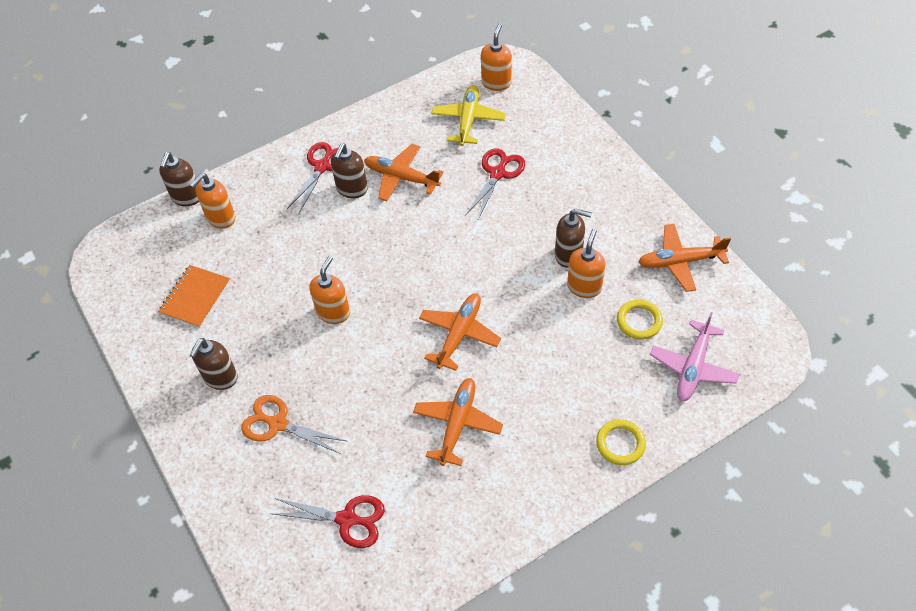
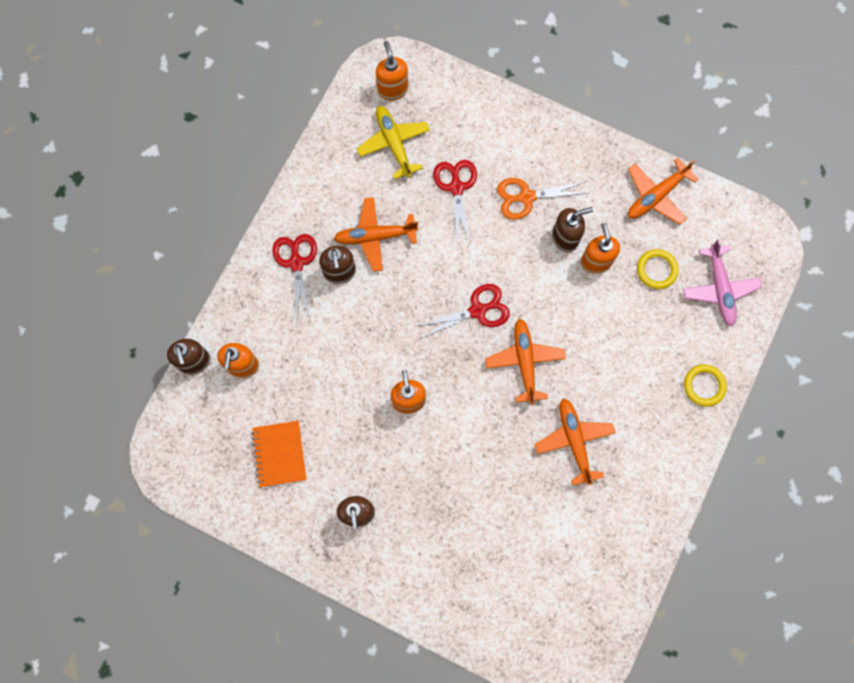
camera: 35 degrees left, 20 degrees up
orange scissors [241,395,348,454] -> orange scissors moved to [497,178,587,220]
red scissors [270,495,385,548] -> red scissors moved to [417,284,510,339]

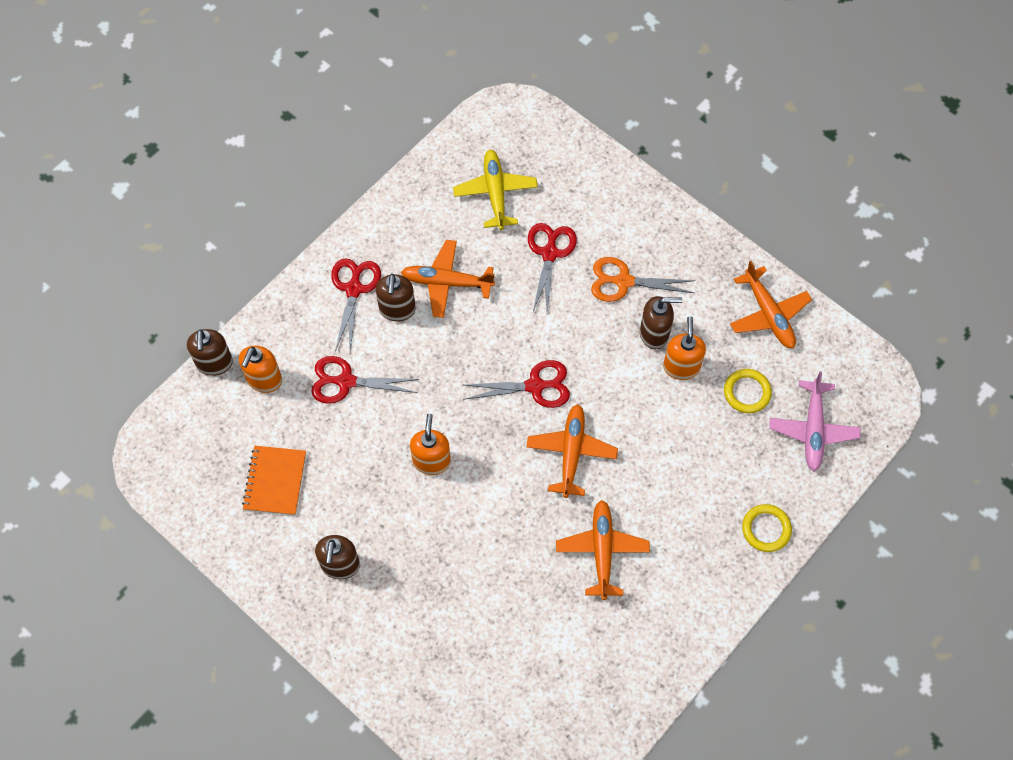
camera: 15 degrees right, 10 degrees down
orange soap dispenser [376,41,408,100] -> none
orange plane [628,158,699,224] -> orange plane turned 90 degrees counterclockwise [730,261,812,349]
none -> red scissors [311,356,419,404]

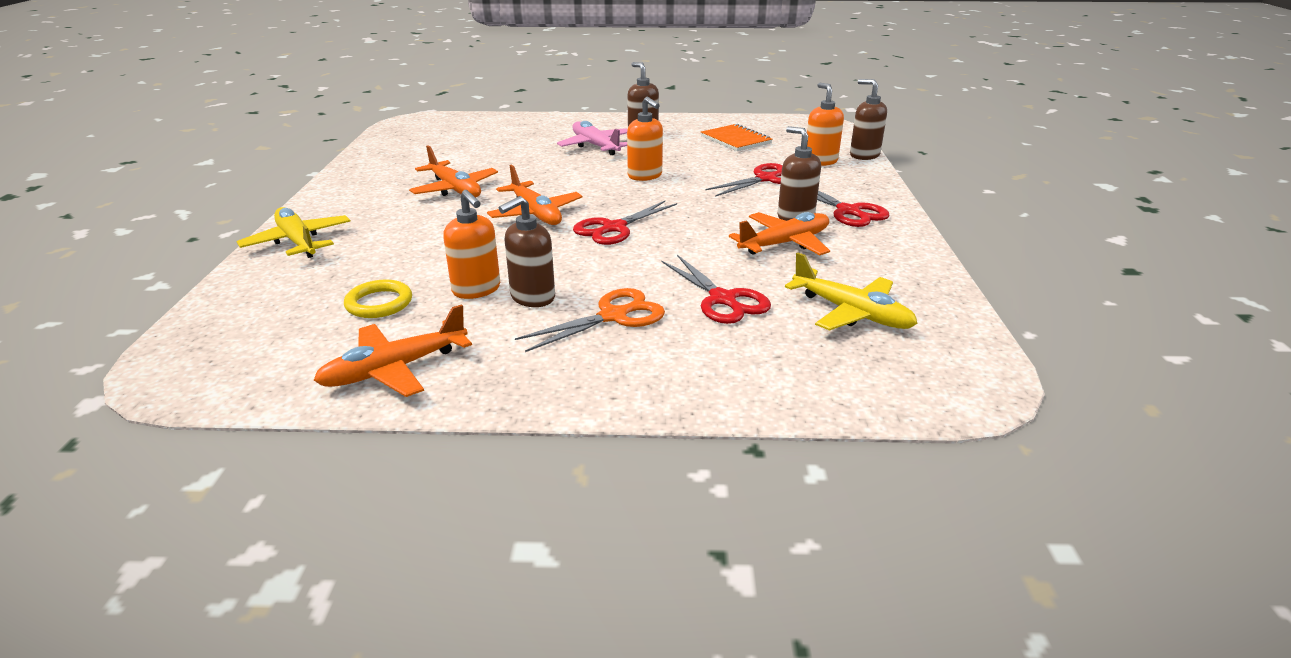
camera: 140 degrees right, 35 degrees down
orange plane [730,261,812,349] -> orange plane turned 60 degrees counterclockwise [313,304,472,397]
yellow ring [742,504,792,552] -> yellow plane [237,207,350,258]
pink plane [769,371,861,471] -> pink plane moved to [557,121,628,155]

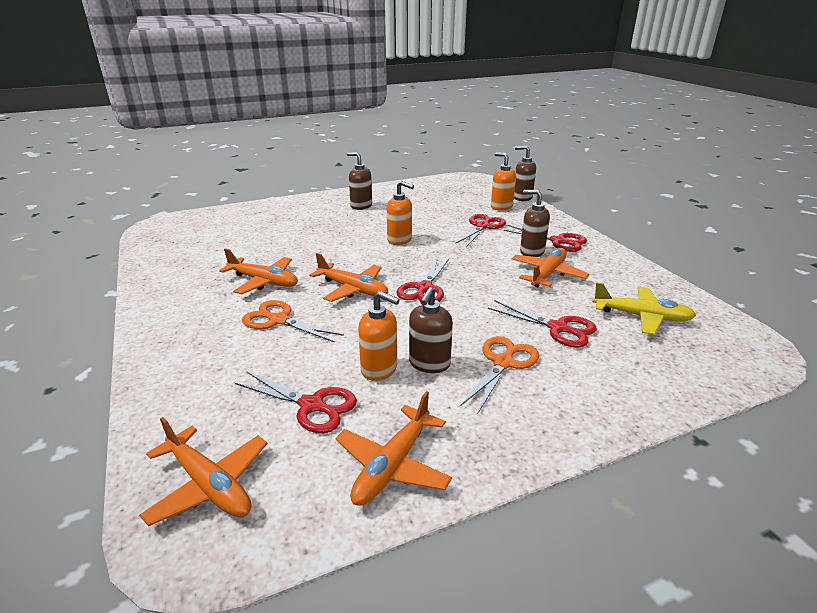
camera: 25 degrees left, 0 degrees up
yellow plane [237,207,350,258] -> none
yellow ring [344,279,412,318] -> red scissors [235,371,357,433]
pink plane [557,121,628,155] -> none
orange notebook [701,124,772,151] -> none
none -> orange plane [139,417,268,526]
none -> orange scissors [242,300,344,343]

